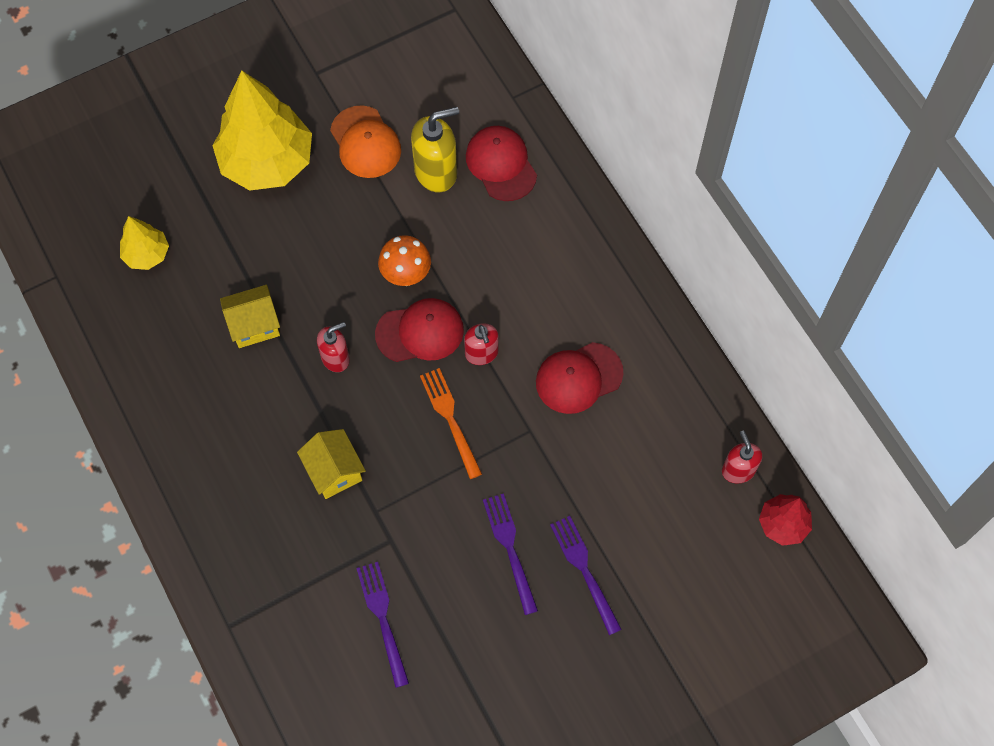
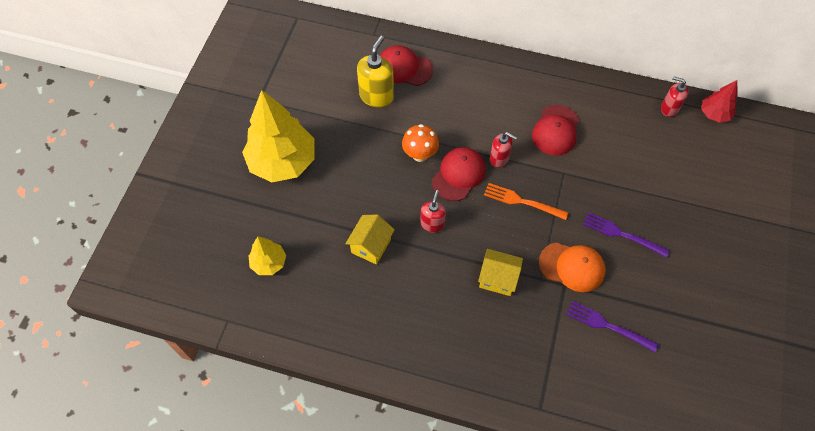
camera: 45 degrees left, 5 degrees down
orange cap [330,105,401,178] -> orange cap moved to [539,243,606,292]
purple fork [550,516,622,635] -> none

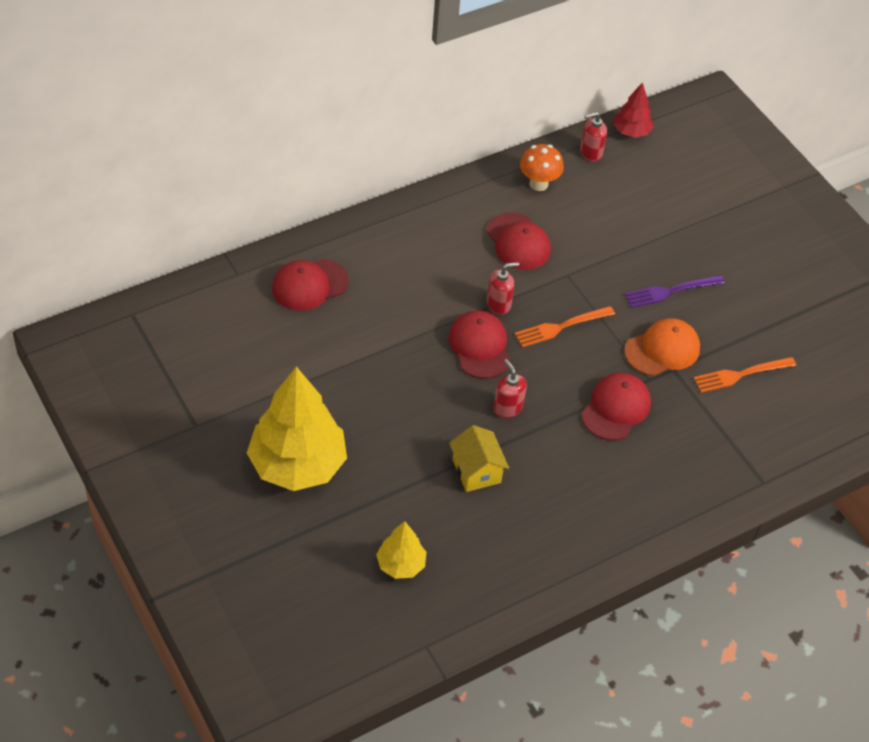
camera: 50 degrees left, 10 degrees down
yellow soap dispenser [357,36,394,108] -> none
orange mushroom [402,124,439,162] -> orange mushroom moved to [520,144,564,191]
yellow house [478,249,523,296] -> red cap [581,373,651,440]
purple fork [566,301,659,352] -> orange fork [693,357,796,393]

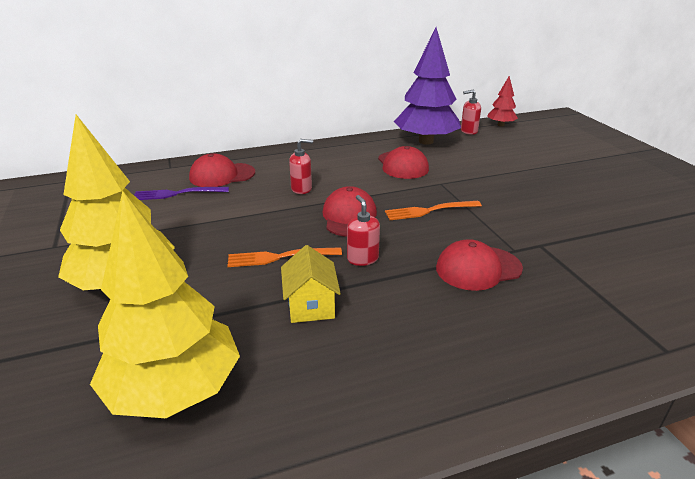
camera: 15 degrees right, 20 degrees down
yellow tree [376,521,426,579] -> yellow tree [90,191,240,418], size x2.05
red soap dispenser [487,262,519,315] -> red soap dispenser moved to [289,139,313,194]
orange mushroom [520,144,564,191] -> purple tree [394,27,461,145]
red cap [581,373,651,440] -> red cap turned 150 degrees counterclockwise [436,239,523,291]
orange cap [624,318,700,376] -> none
purple fork [625,275,725,308] -> purple fork moved to [134,187,229,200]
orange fork [693,357,796,393] -> orange fork moved to [227,247,342,267]

